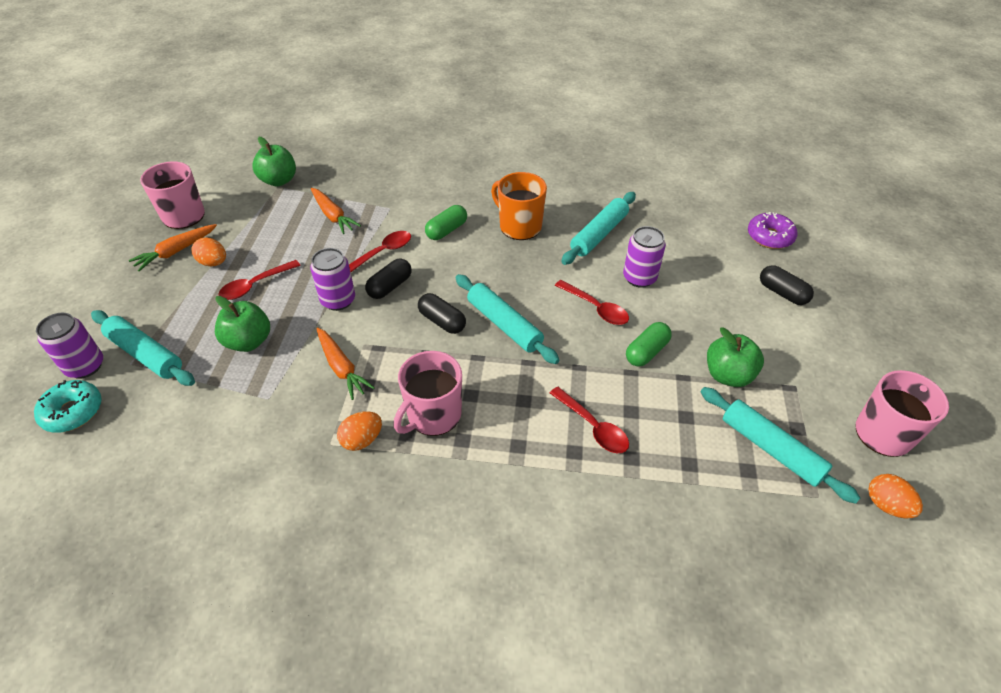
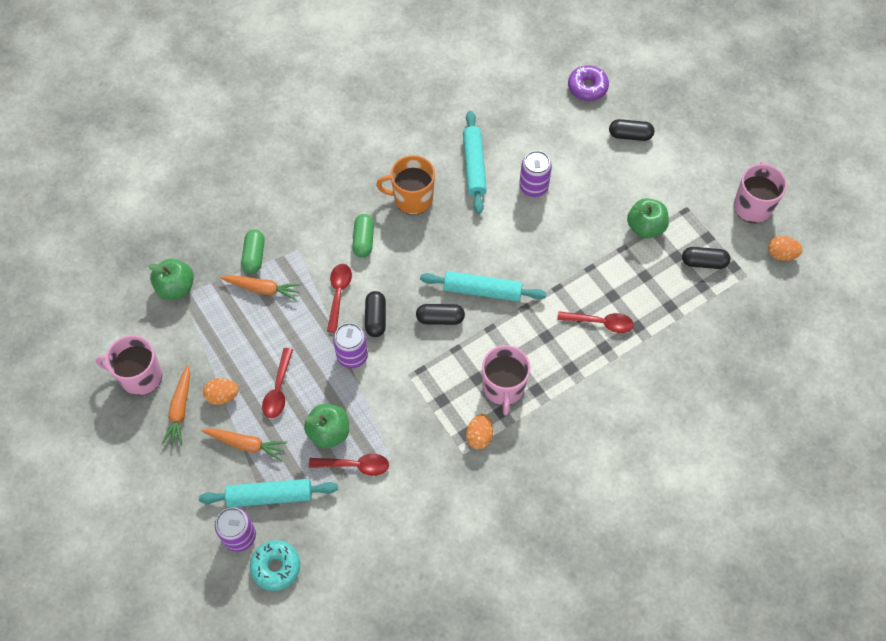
camera: 40 degrees left, 15 degrees up
orange carrot [316,327,375,400] -> orange carrot moved to [201,428,287,461]
red spoon [555,280,629,325] -> red spoon moved to [309,454,389,476]
green capsule [626,322,672,367] -> green capsule moved to [241,229,265,274]
turquoise rolling pin [701,387,860,504] -> black capsule [682,247,730,269]

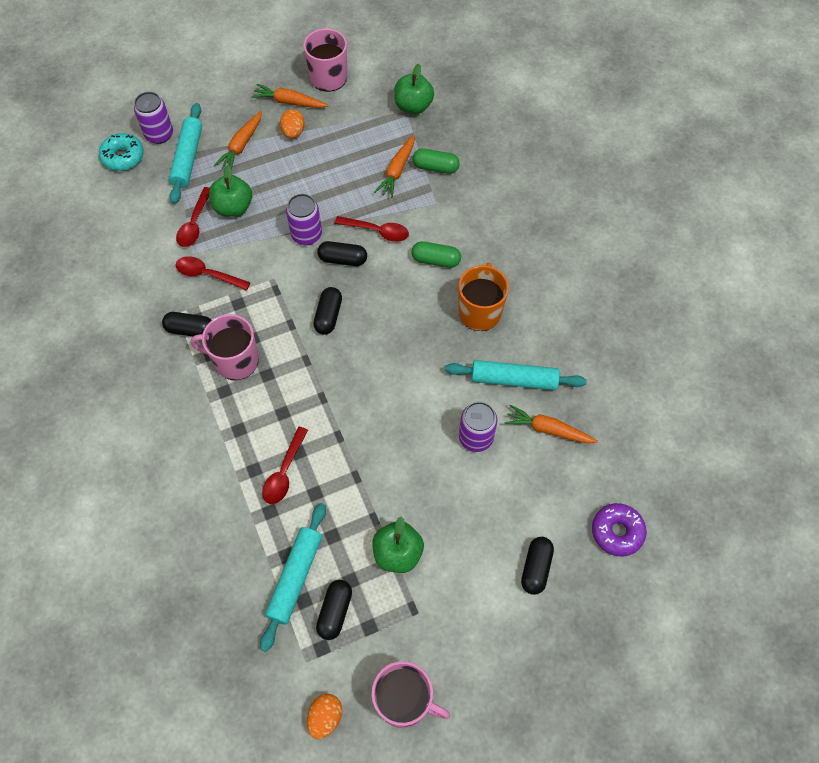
camera: 100 degrees right, 0 degrees up
red spoon [262,348,293,418] -> red spoon moved to [176,256,251,291]
turquoise rolling pin [420,271,546,301] -> turquoise rolling pin moved to [260,503,326,652]
orange egg [466,414,493,449] -> black capsule [162,312,212,337]
none -> orange carrot [505,405,598,443]

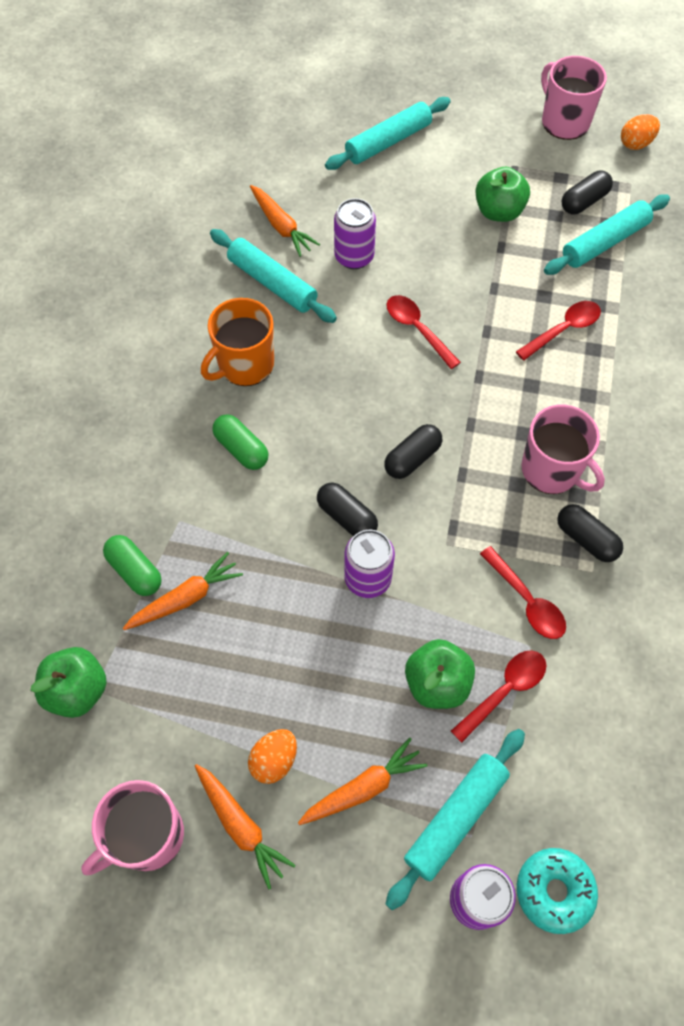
camera: 145 degrees left, 0 degrees up
red spoon [335,216,409,242] -> red spoon moved to [386,295,461,369]
black capsule [521,537,554,595] -> turquoise rolling pin [325,97,451,170]
purple donut [592,503,647,556] -> none

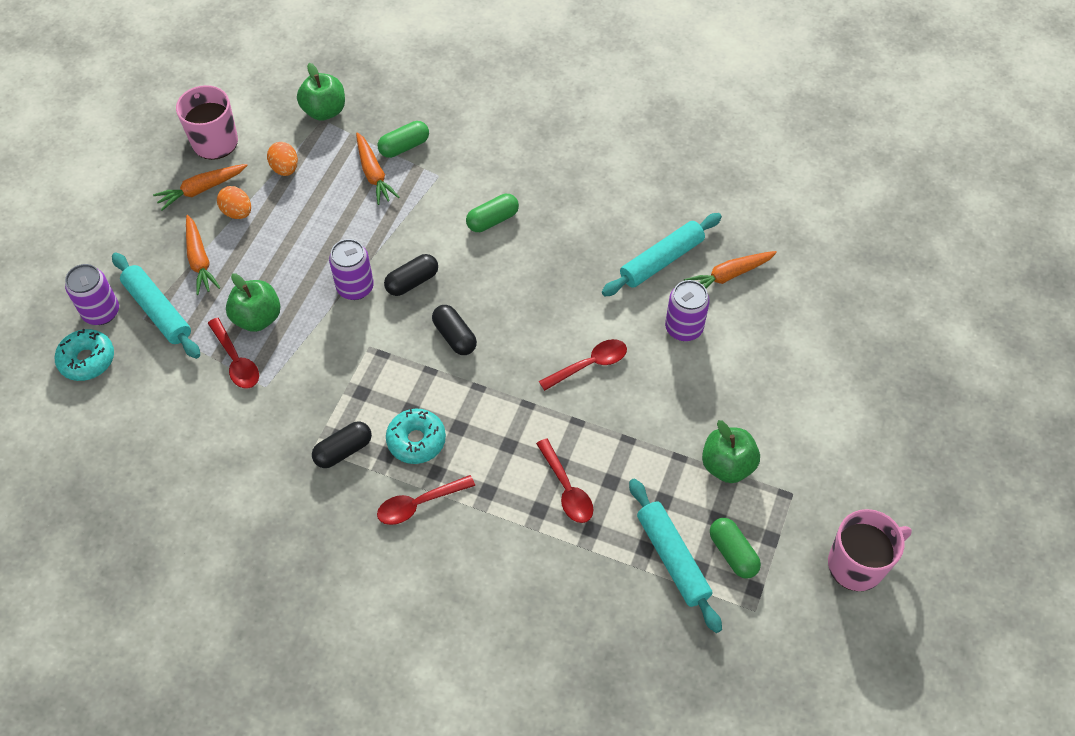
camera: 100 degrees right, 5 degrees down
orange mug [201,298,274,386] -> none
turquoise rolling pin [325,97,451,170] -> none
red spoon [480,546,566,639] -> red spoon moved to [377,475,475,525]
pink mug [521,405,605,494] -> turquoise donut [386,409,446,464]
black capsule [562,170,613,214] -> green capsule [710,518,761,579]
orange egg [621,114,660,150] -> orange egg moved to [267,142,298,176]

